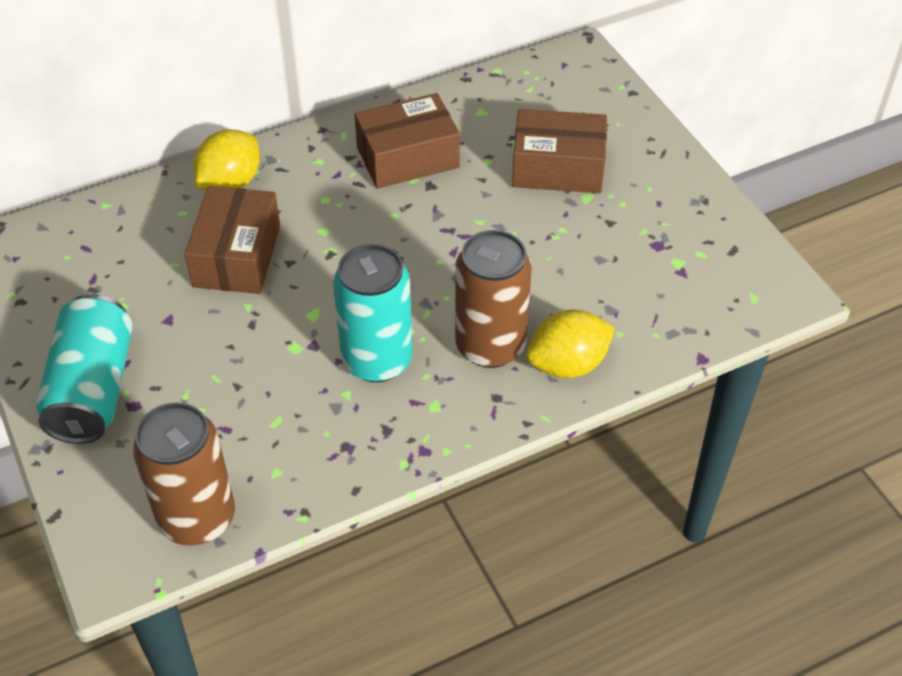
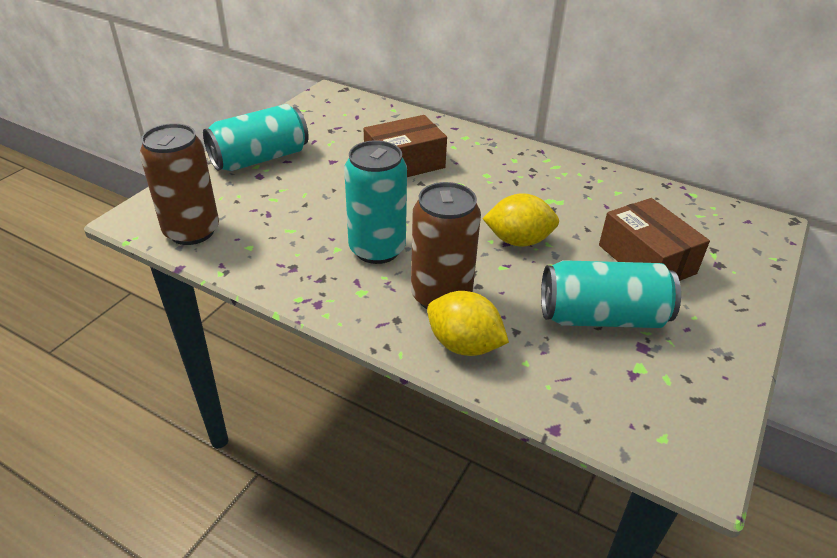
camera: 55 degrees right, 10 degrees down
yellow lemon [194,129,260,191] -> yellow lemon moved to [482,193,559,247]
brown box [354,93,460,189] -> none
none -> turquoise can [541,260,681,328]

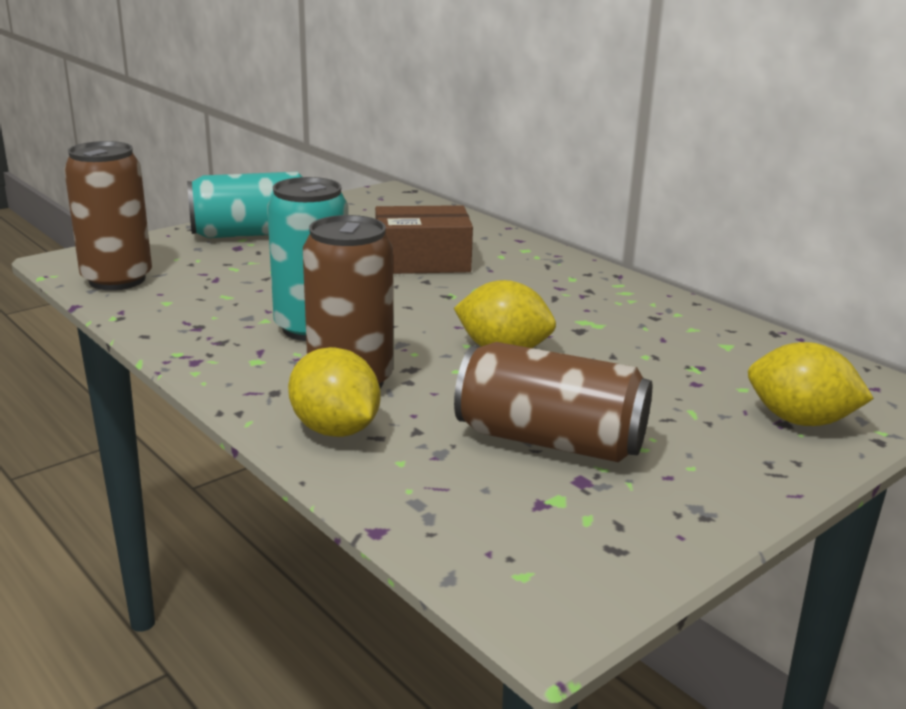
camera: 20 degrees right, 15 degrees down
turquoise can [541,260,681,328] -> brown can [454,342,652,462]
brown box [599,198,710,281] -> none
none -> yellow lemon [748,342,874,426]

